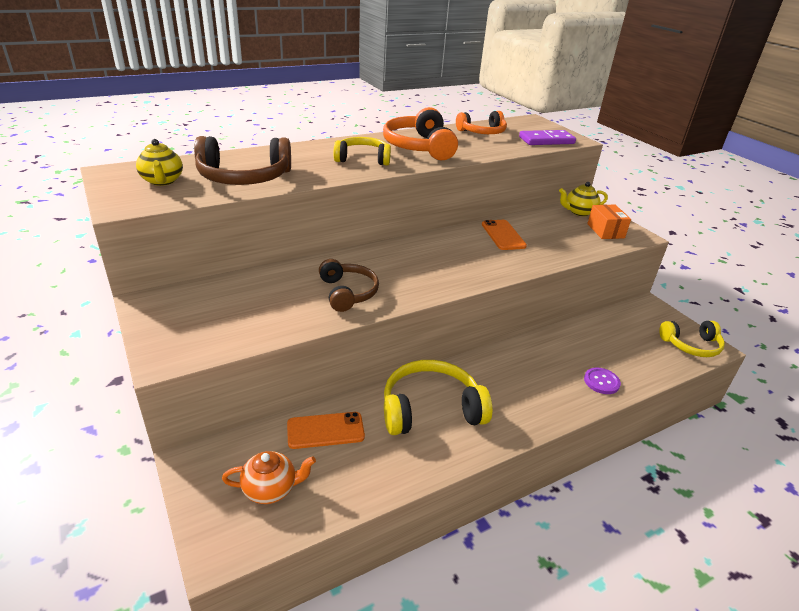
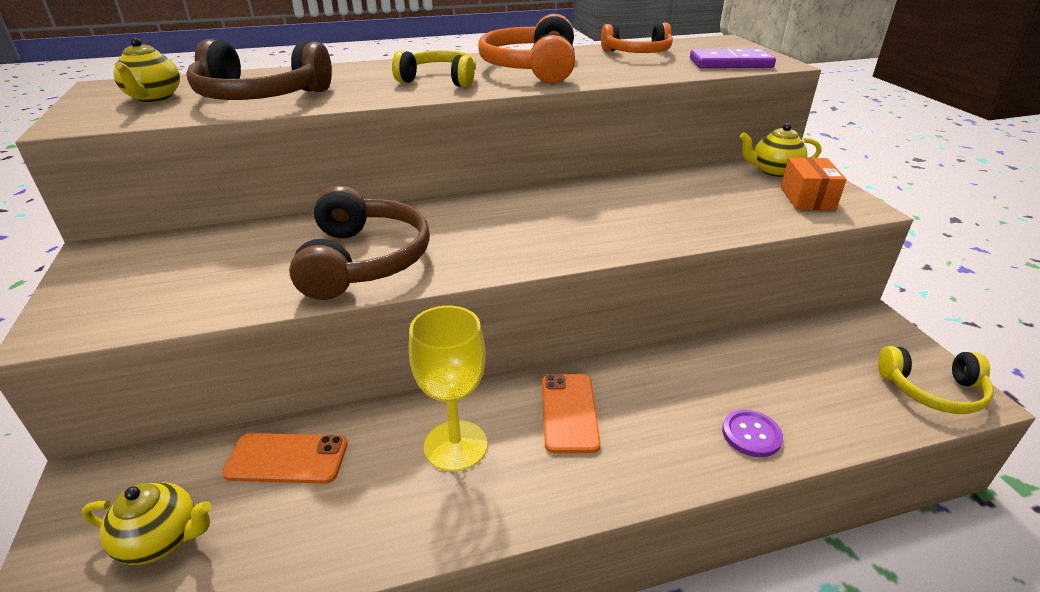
camera: 15 degrees right, 0 degrees up
orange teapot [222,451,316,504] -> yellow teapot [82,482,212,565]
brown headphones [319,259,379,312] -> brown headphones [289,185,430,300], size x1.52
yellow headphones [384,360,492,435] -> yellow goblet [409,306,488,471]
orange phone [482,220,527,250] -> orange phone moved to [542,374,601,453]

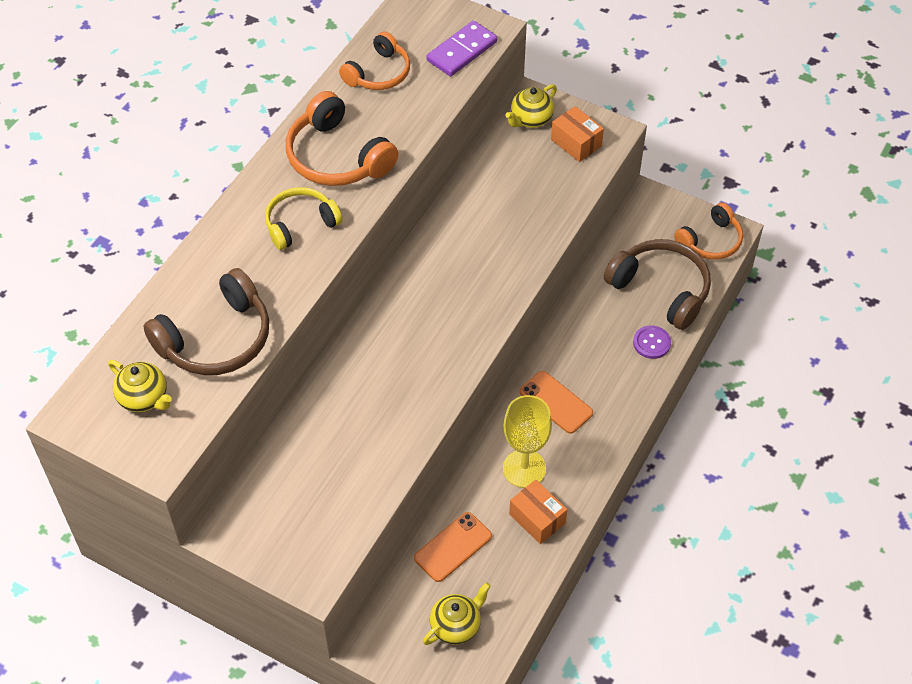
camera: 45 degrees left, 20 degrees up
brown headphones [289,185,430,300] -> brown headphones moved to [604,239,711,330]
yellow headphones [878,346,994,414] -> orange headphones [674,202,743,259]
none -> orange box [509,480,567,544]

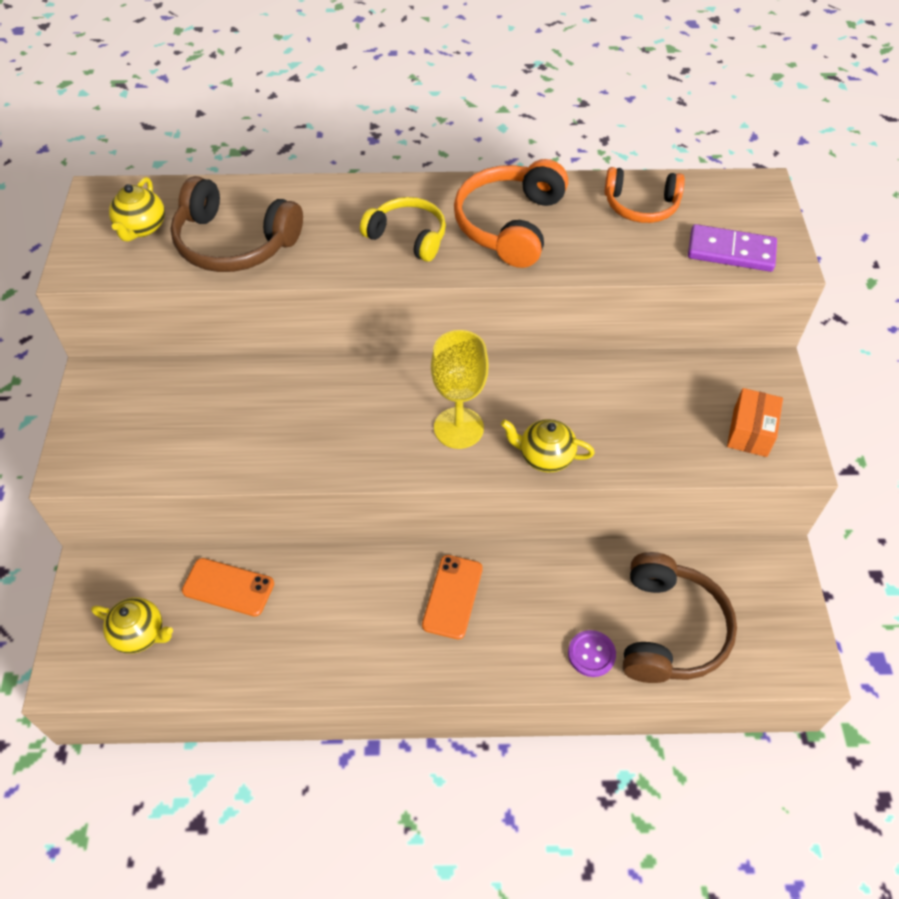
camera: 60 degrees right, 0 degrees up
yellow goblet [503,395,552,488] -> yellow goblet moved to [431,330,489,449]
yellow teapot [505,84,557,128] -> yellow teapot moved to [501,419,595,473]
orange box [509,480,567,544] -> none
orange headphones [674,202,743,259] -> none

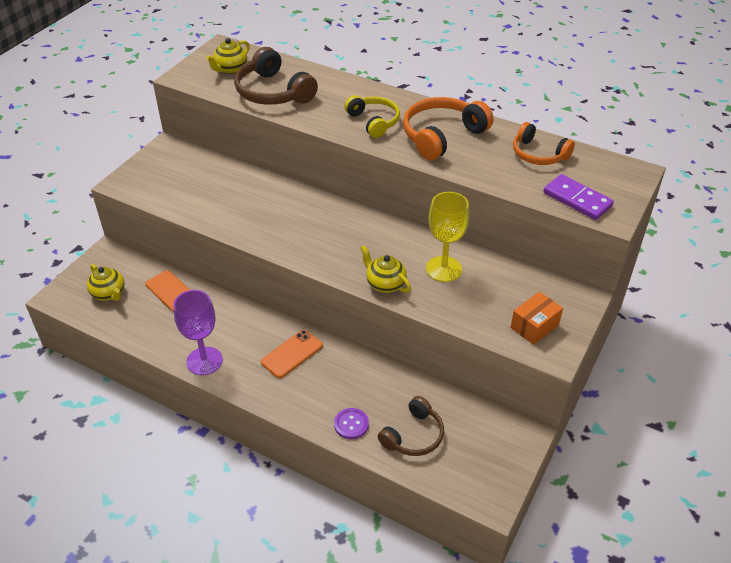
camera: 30 degrees right, 10 degrees down
yellow goblet [431,330,489,449] -> yellow goblet moved to [426,192,469,282]
brown headphones [623,552,737,683] -> brown headphones [378,396,444,456], size x0.66
none -> purple goblet [173,290,223,375]

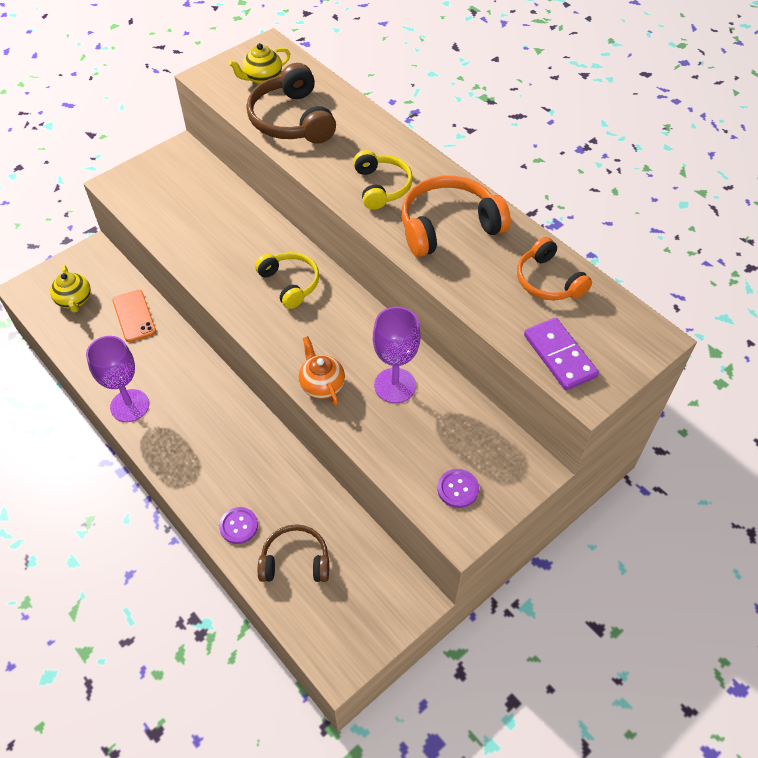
camera: 20 degrees right, 10 degrees up
orange phone [261,330,323,378] -> none
yellow teapot [360,245,411,293] -> orange teapot [299,336,345,406]
brown headphones [378,396,444,456] -> brown headphones turned 150 degrees counterclockwise [258,524,329,582]
yellow goblet [426,192,469,282] -> purple goblet [373,307,420,403]
orange box [511,292,563,345] -> purple button [437,469,479,508]
none -> yellow headphones [255,252,319,309]

